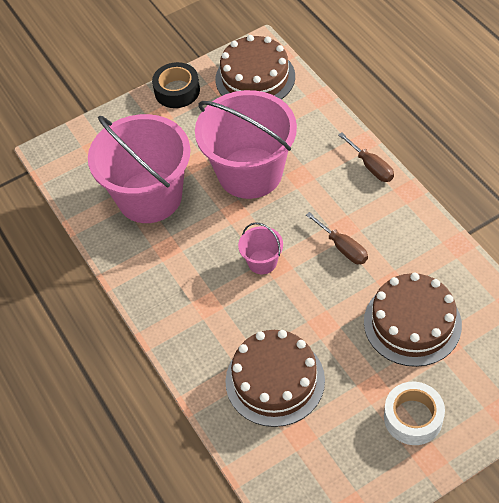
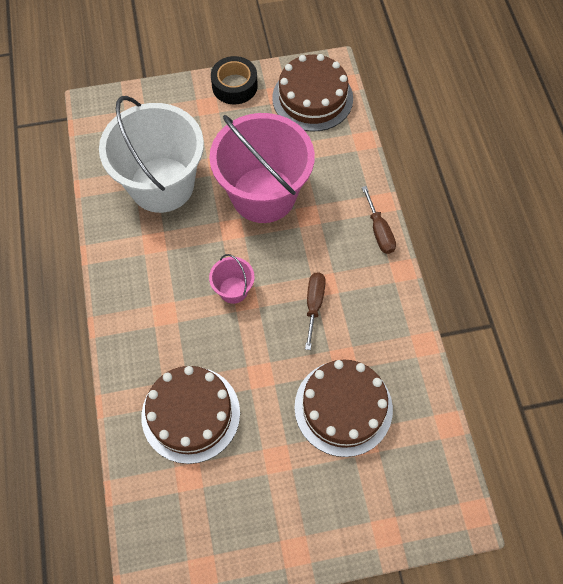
camera: 15 degrees right, 10 degrees up
pink bucket [88,114,190,223] -> white bucket [99,96,204,213]
brown screwdriver [306,212,368,264] -> brown screwdriver turned 150 degrees counterclockwise [305,272,326,350]
white tape [384,382,445,445] -> none

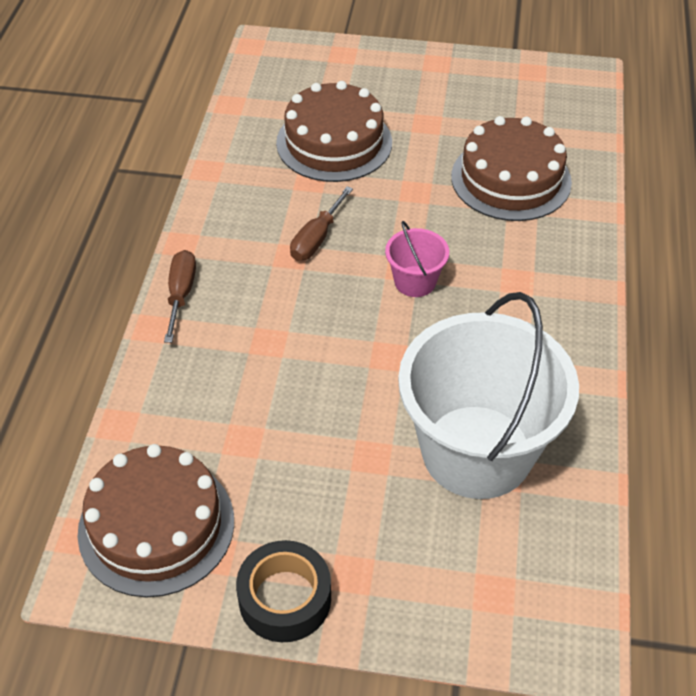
camera: 160 degrees left, 15 degrees down
pink bucket [209,113,315,223] -> none

